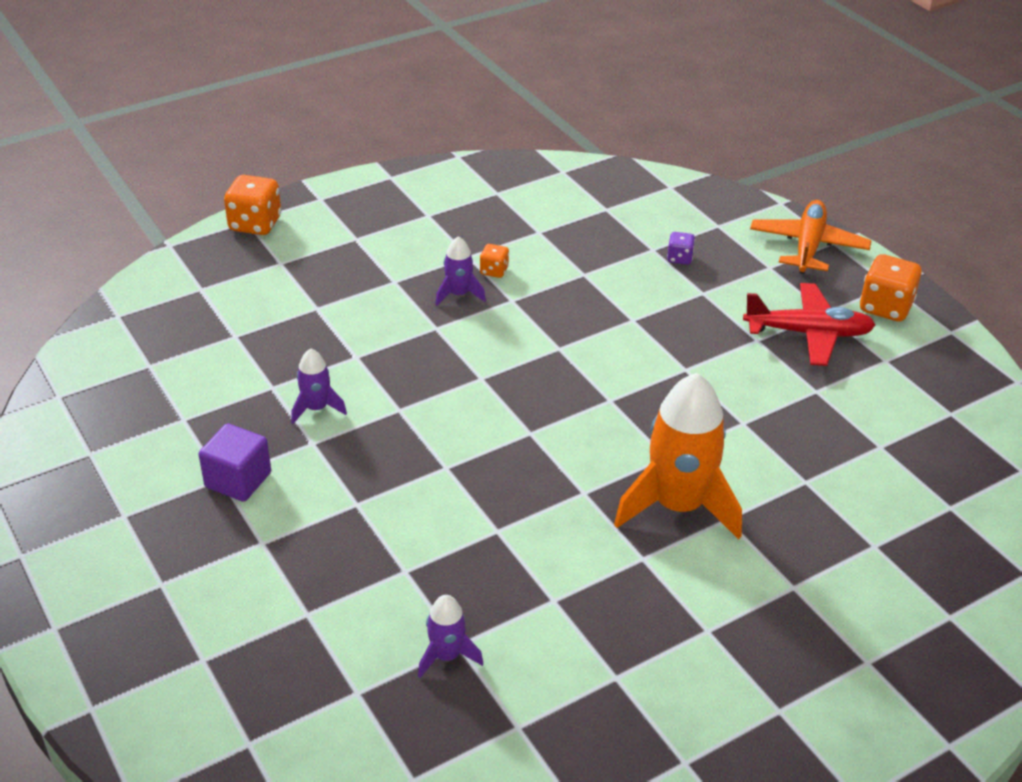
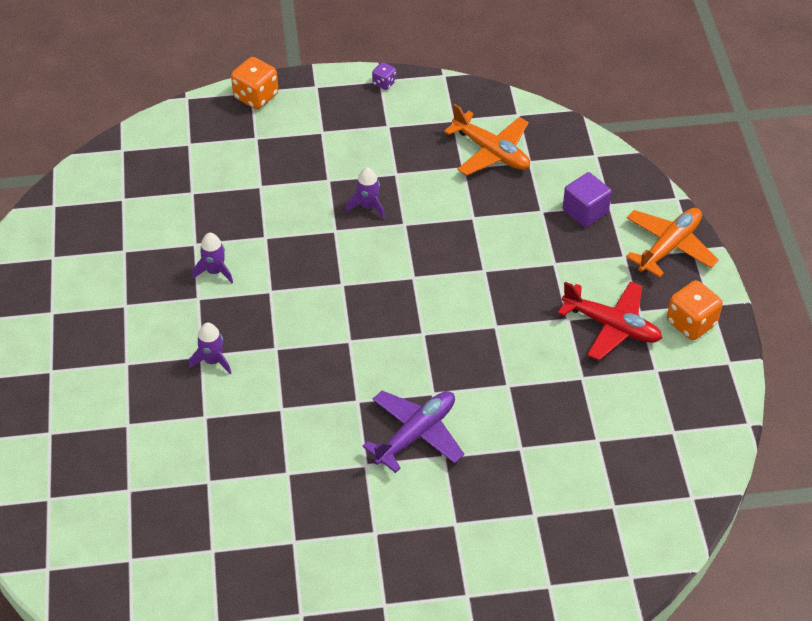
camera: 25 degrees right, 10 degrees up
purple cube [199,423,271,502] -> purple cube moved to [563,172,612,227]
purple rocket [418,595,484,678] -> purple rocket moved to [189,323,231,374]
orange dice [480,244,509,278] -> none
orange rocket [614,373,742,540] -> purple plane [362,391,464,473]
purple dice [667,232,695,265] -> purple dice moved to [372,62,396,90]
none -> orange plane [444,104,530,175]

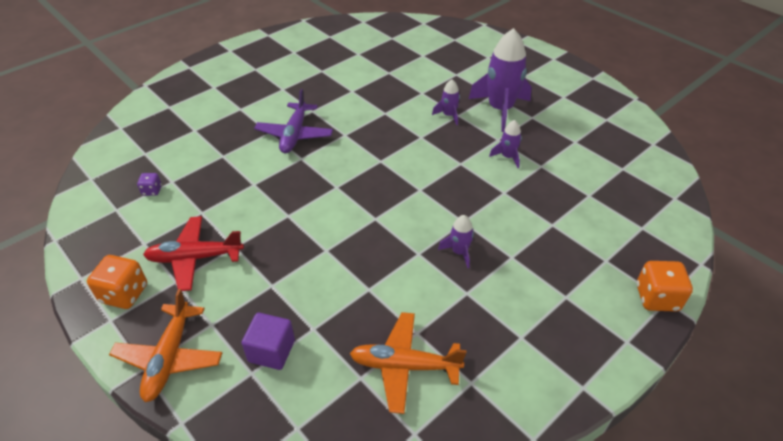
camera: 145 degrees right, 5 degrees down
purple dice [372,62,396,90] -> purple dice moved to [137,173,162,196]
none -> purple rocket [469,28,532,132]

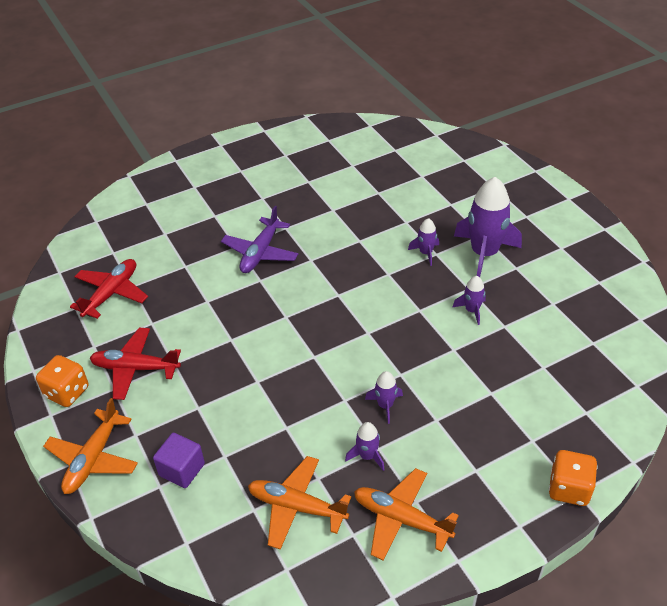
camera: 15 degrees right, 0 degrees up
purple dice [137,173,162,196] -> red plane [70,259,148,319]
none -> purple rocket [345,422,385,471]
none -> orange plane [354,468,459,560]

